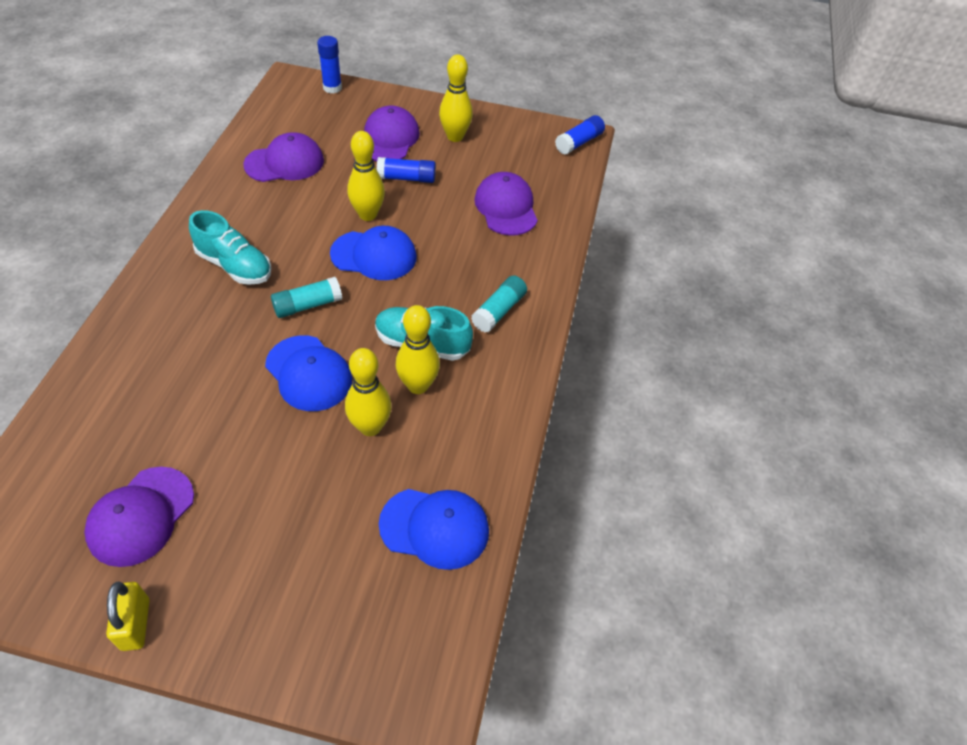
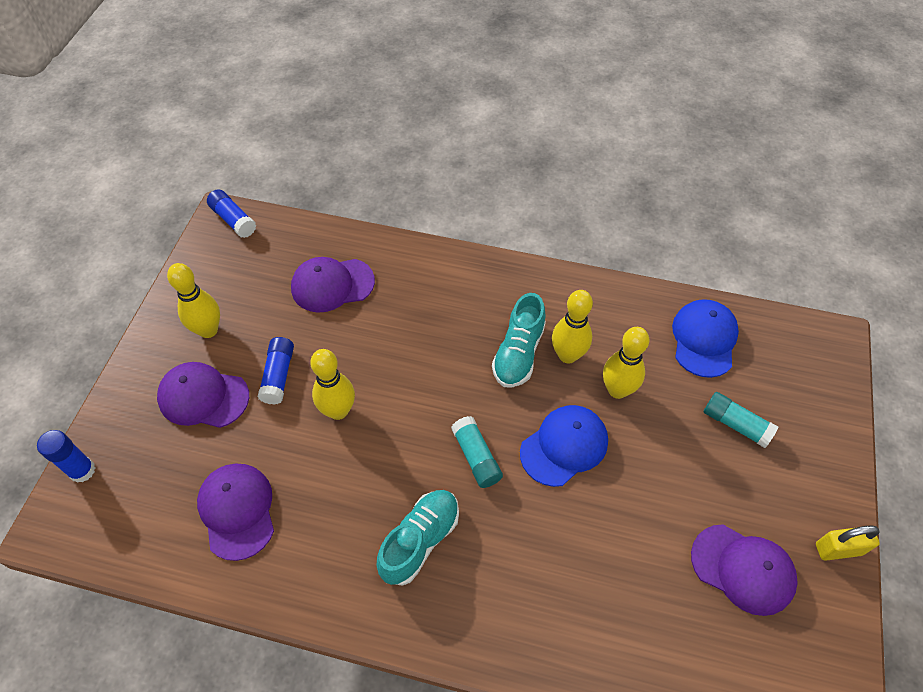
camera: 85 degrees left, 5 degrees up
blue cap [330,226,417,280] -> none
turquoise glue stick [471,276,527,333] -> turquoise glue stick moved to [704,392,779,448]

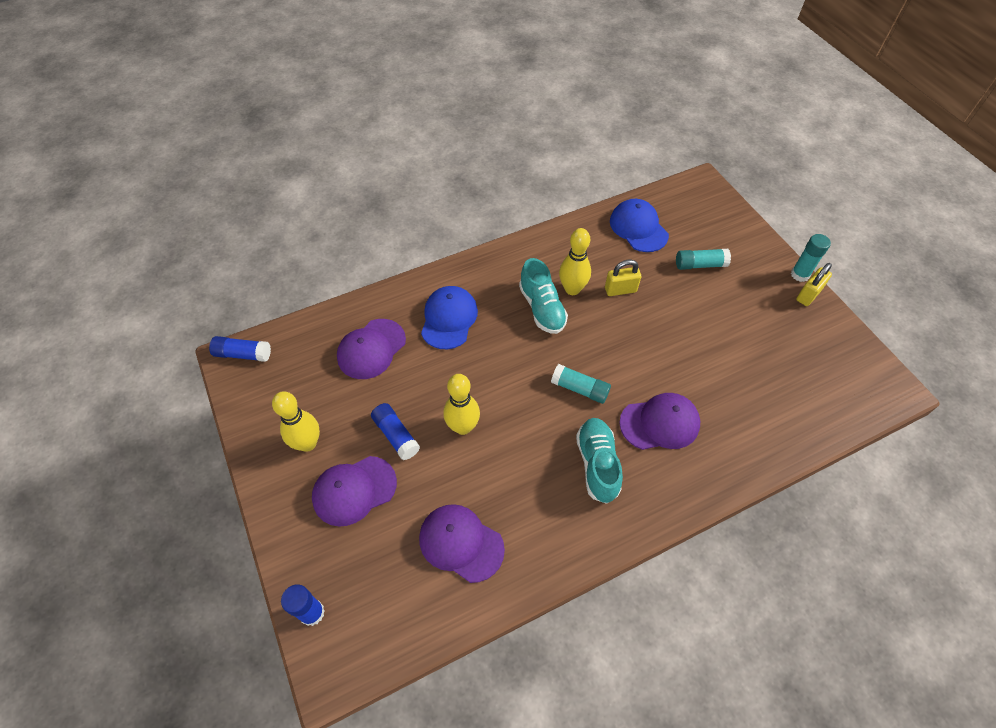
camera: 40 degrees left, 0 degrees up
blue cap [520,405,608,487] -> blue cap moved to [421,286,478,349]
yellow bowling pin [603,327,649,399] -> yellow padlock [605,260,641,296]
purple cap [691,524,798,616] -> purple cap moved to [619,393,700,450]
none -> turquoise glue stick [791,234,831,282]

